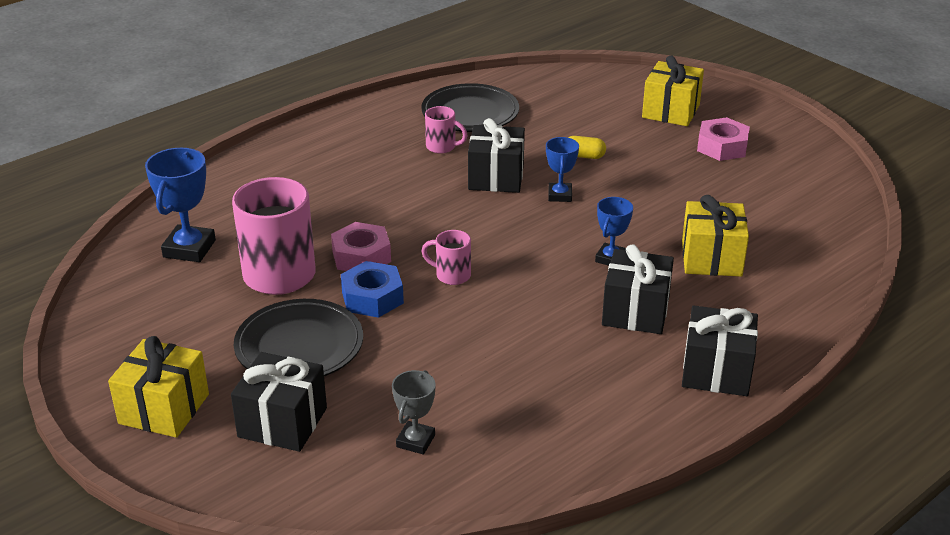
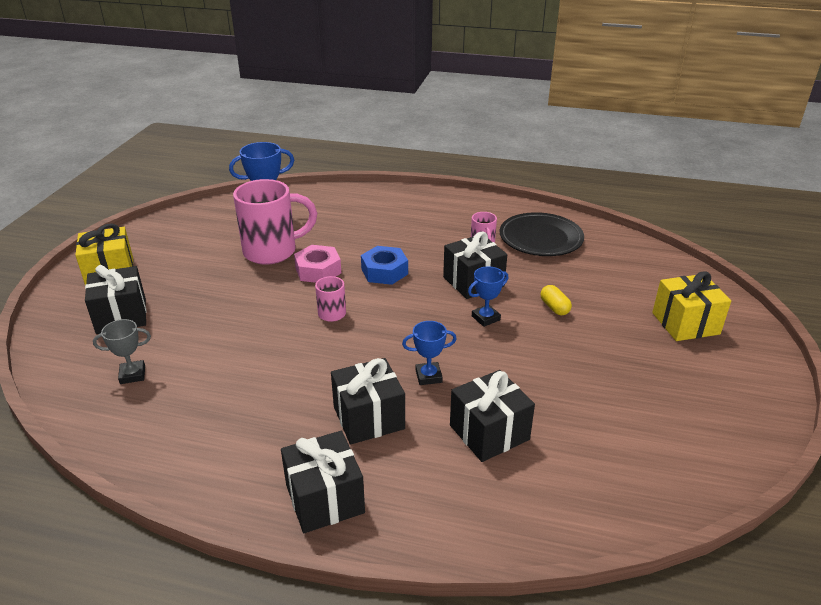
camera: 55 degrees right, 0 degrees up
black plate [234,299,363,376] -> none
blue nut [341,261,404,318] -> blue nut moved to [361,246,408,285]
yellow gift [682,195,749,277] -> black gift [450,370,535,462]
pink nut [697,117,750,161] -> none

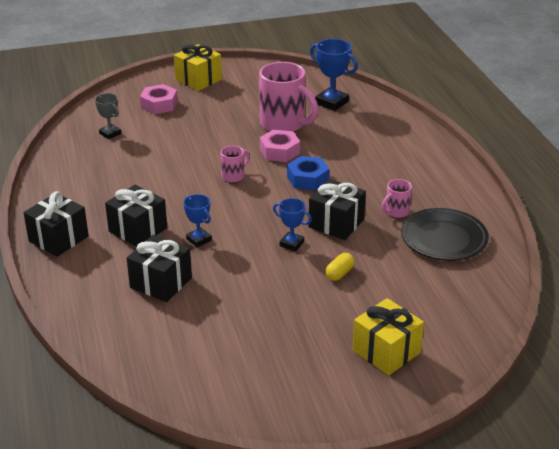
camera: 60 degrees right, 0 degrees up
black gift [85,265,147,334] -> pink nut [140,84,178,114]

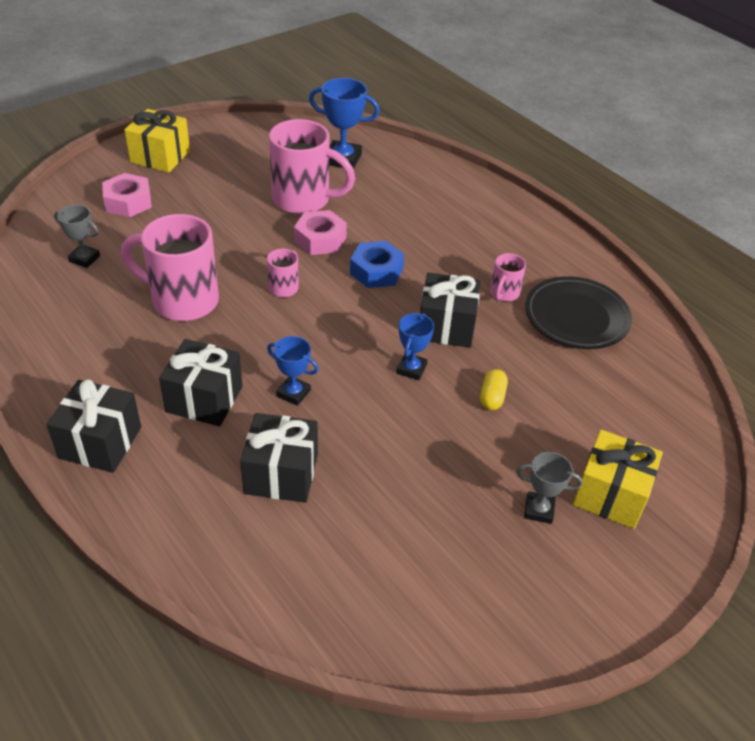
camera: 25 degrees left, 10 degrees up
blue trophy [273,198,312,251] -> blue trophy turned 75 degrees counterclockwise [397,313,434,380]
none -> pink mug [121,214,219,321]
none -> grey trophy [516,452,583,524]

